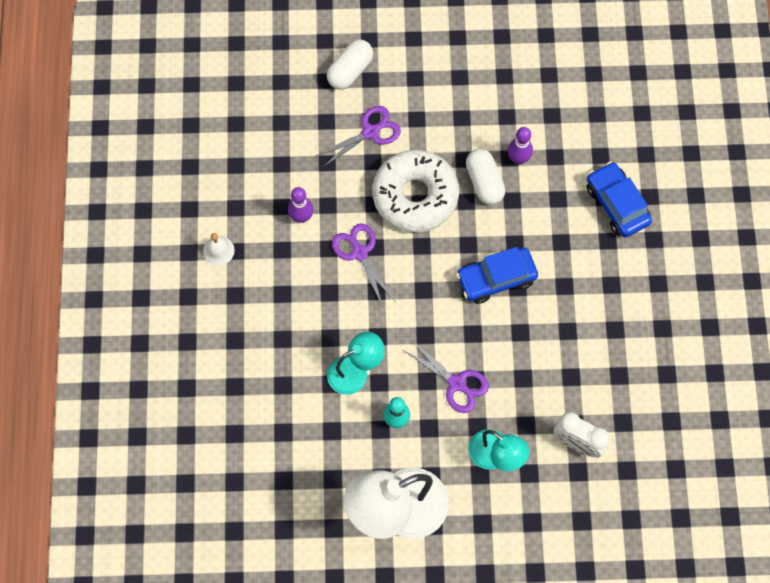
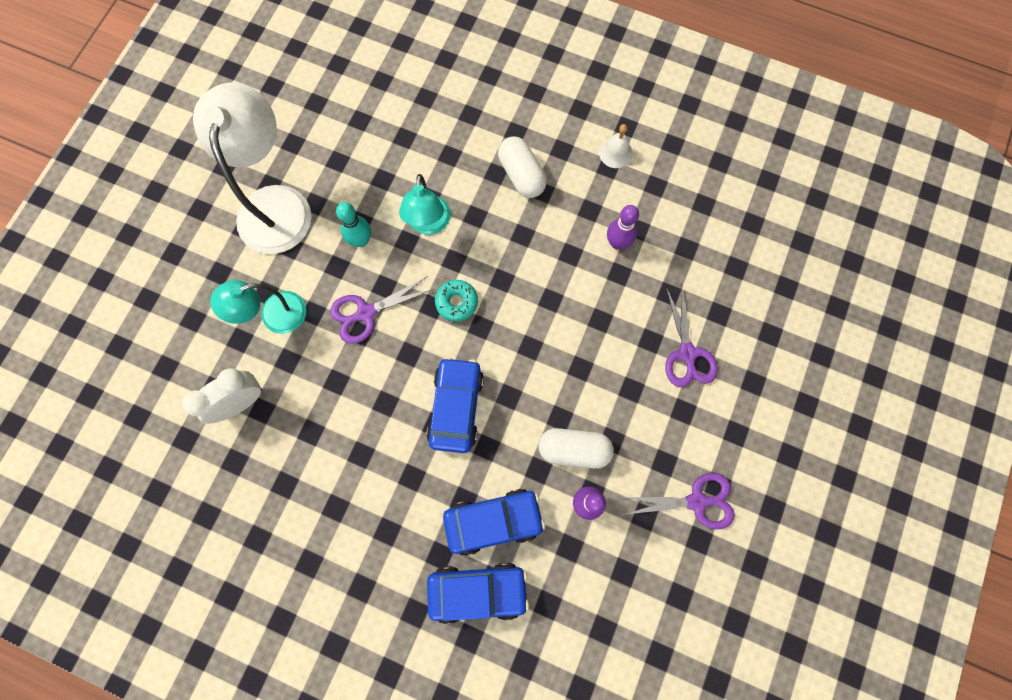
camera: 115 degrees right, 5 degrees up
white capsule [327,40,373,90] -> white capsule moved to [498,136,547,198]
purple scissors [332,223,395,307] -> purple scissors moved to [622,473,735,529]
white donut [372,150,459,232] -> none
none -> turquoise donut [435,280,478,322]
none -> blue car [443,489,545,556]

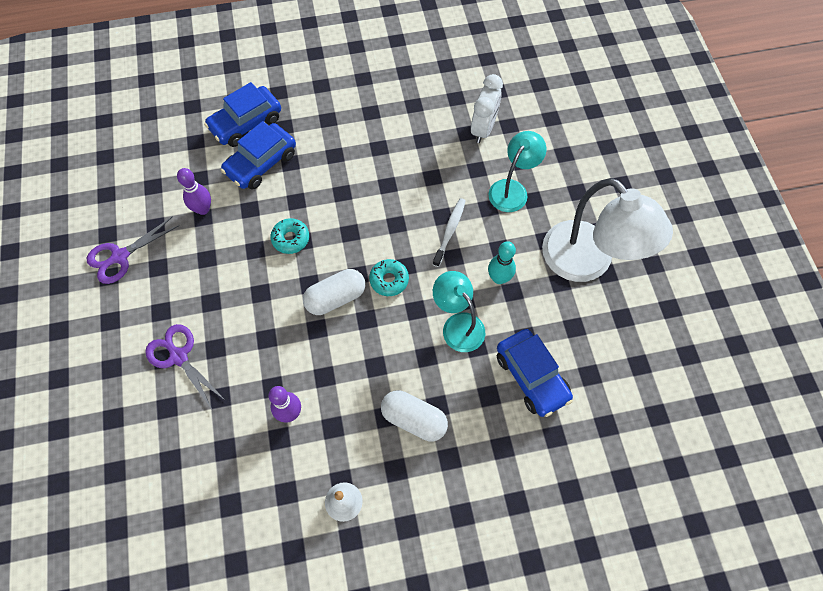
camera: 145 degrees right, 10 degrees down
purple scissors [330,276,434,344] -> white toothbrush [433,198,466,267]
blue car [426,357,484,453] -> blue car moved to [497,329,573,417]
white capsule [538,428,614,469] -> white capsule moved to [303,269,365,315]
none -> turquoise donut [270,218,309,254]

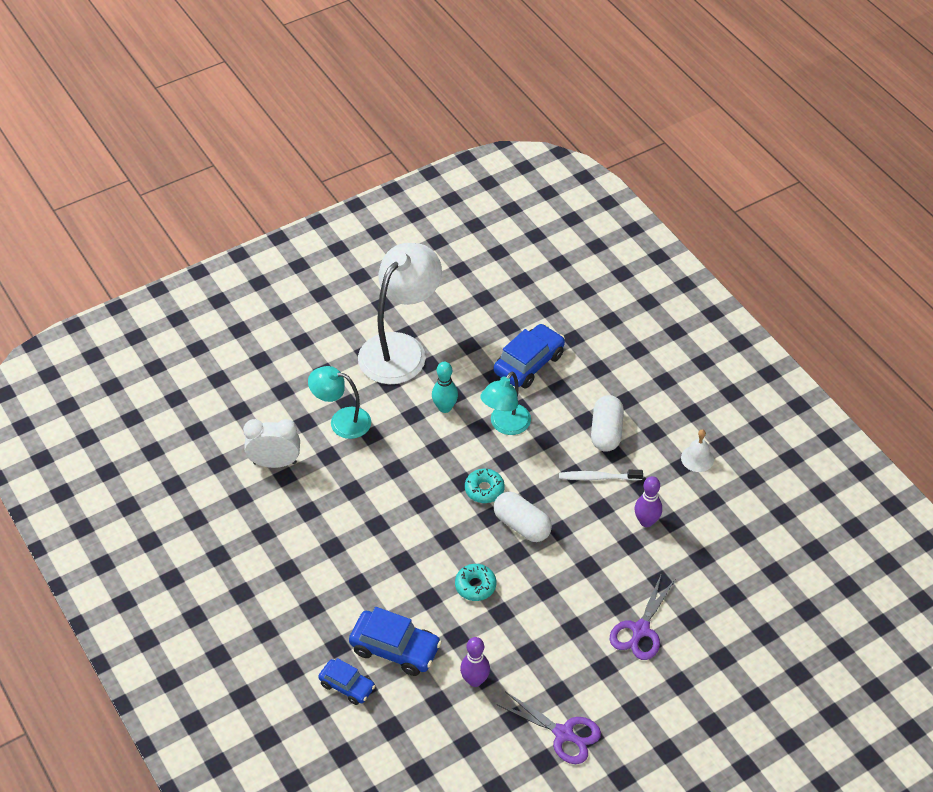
camera: 110 degrees left, 15 degrees down
blue car [204,82,281,147] -> blue car [318,658,375,705], size x0.62
white toothbrush [433,198,466,267] -> white toothbrush moved to [559,470,643,481]

